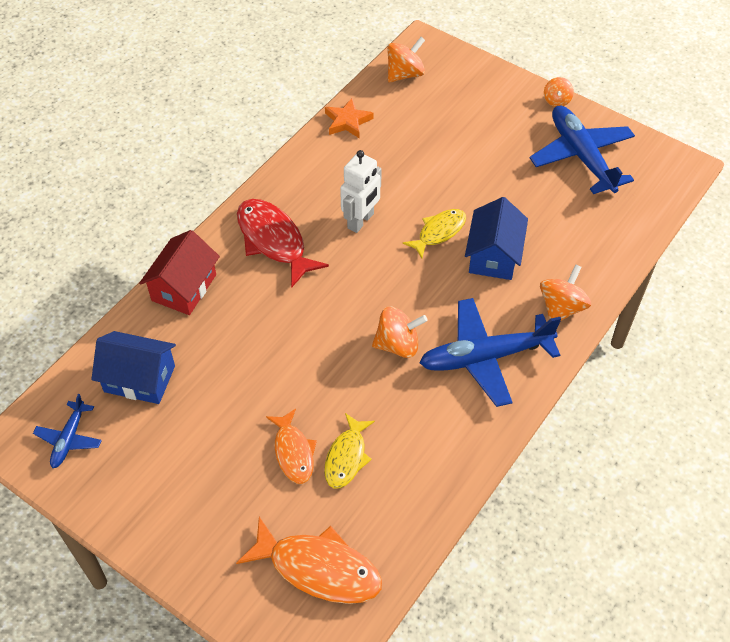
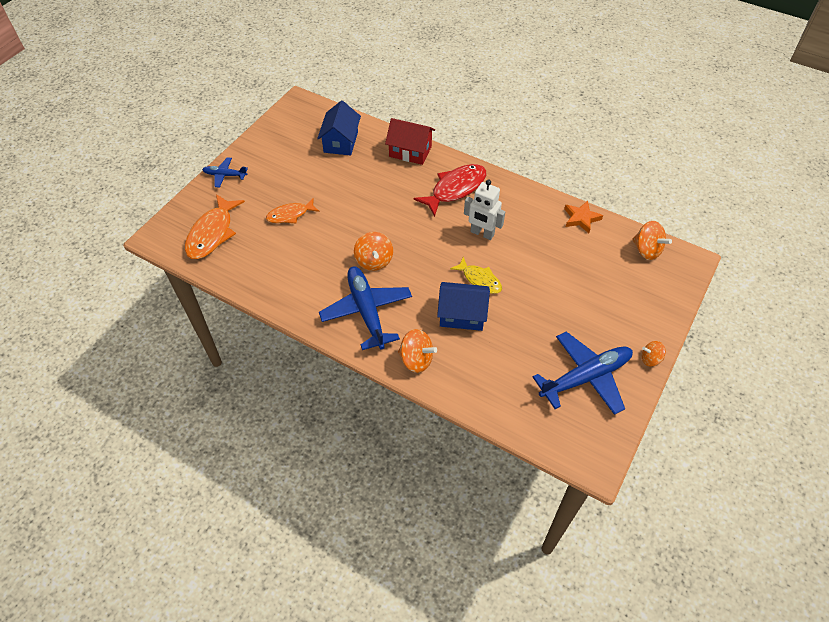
camera: 85 degrees right, 0 degrees up
blue plane [33,394,102,468] -> blue plane moved to [202,157,248,188]
yellow fish [324,413,375,489] -> none

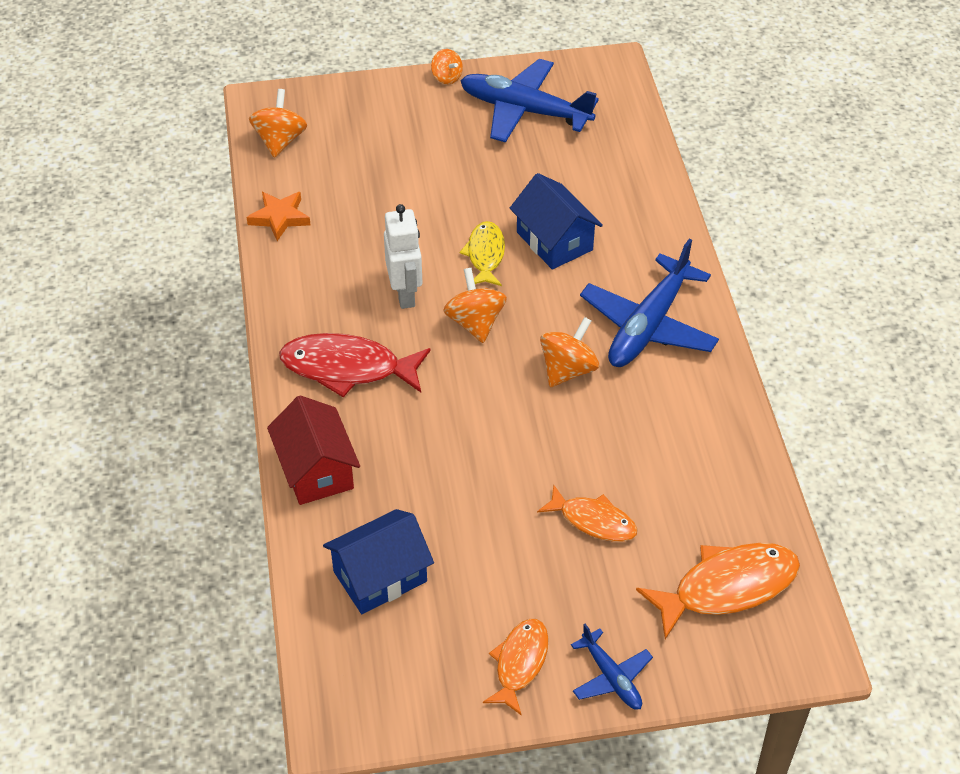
camera: 130 degrees left, 5 degrees down
orange spinning top [398,329,437,373] -> orange spinning top moved to [443,268,507,343]
none -> orange fish [483,619,549,715]

